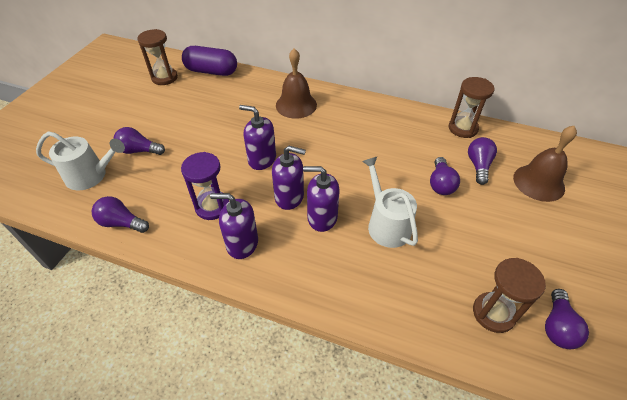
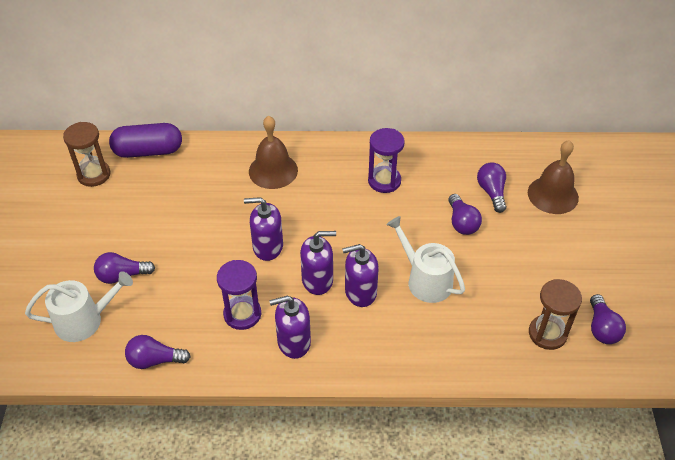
camera: 20 degrees left, 0 degrees up
brown hourglass [449,77,495,138] -> none
none -> purple hourglass [368,128,405,193]

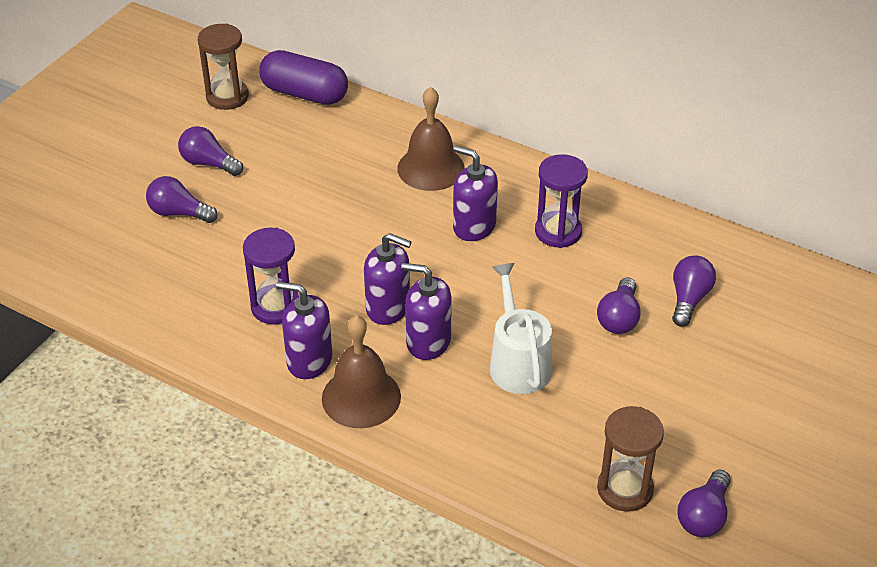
camera: 30 degrees right, 5 degrees down
white watering can [25,271,133,342] -> none
purple light bulb [125,335,191,369] -> purple light bulb moved to [178,126,243,176]
purple soap dispenser [244,197,283,261] -> purple soap dispenser moved to [453,145,498,241]
brown bell [528,140,579,214] -> brown bell moved to [322,315,401,428]

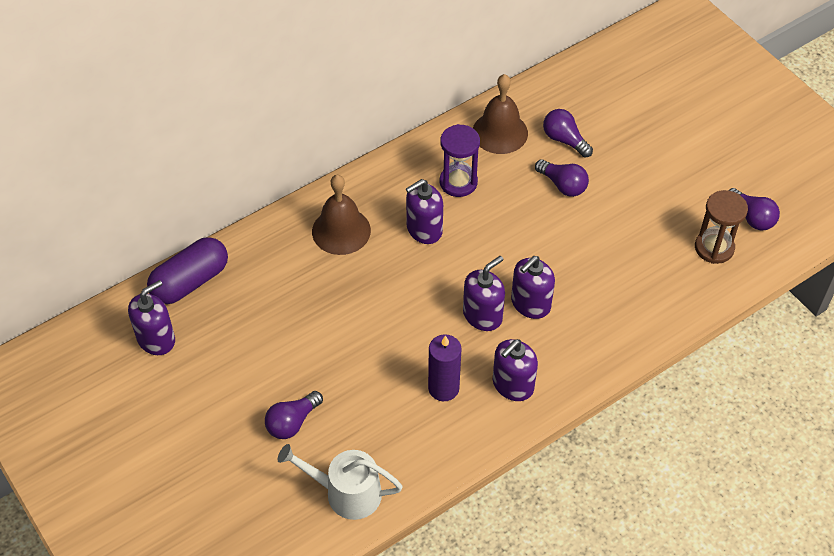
camera: 65 degrees left, 10 degrees up
purple light bulb [178,126,243,176] -> none
brown hourglass [198,24,249,110] -> purple soap dispenser [128,280,175,355]
purple hourglass [243,228,299,325] -> purple candle [428,334,461,401]
brown bell [322,315,401,428] -> brown bell moved to [473,74,528,154]
white watering can [490,263,552,394] -> white watering can moved to [278,444,403,520]

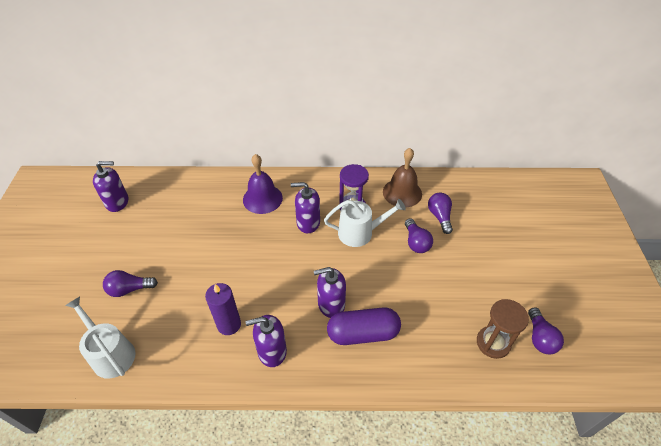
camera: 35 degrees right, 5 degrees down
purple capsule [147,237,228,304] -> purple capsule moved to [327,307,401,345]
brown bell [312,175,371,255] -> purple bell [243,154,283,214]
purple soap dispenser [463,256,505,331] -> none
none -> white watering can [324,199,406,247]

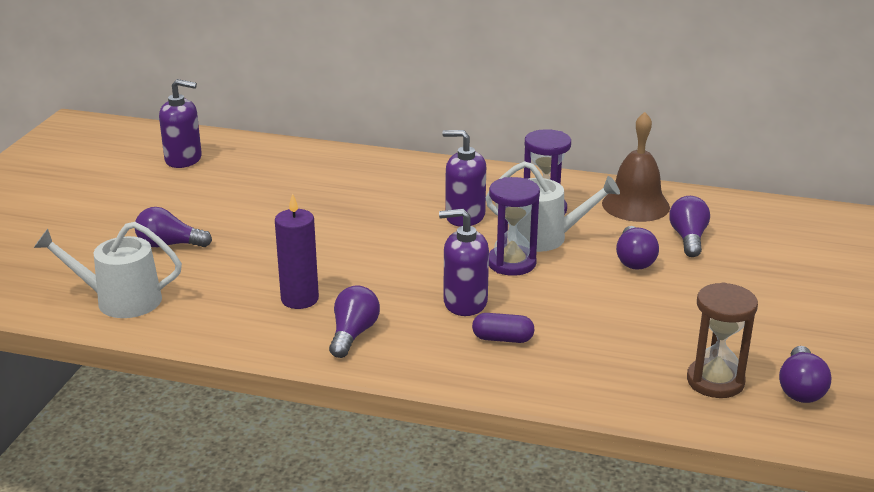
camera: 15 degrees right, 20 degrees down
white watering can [65,296,135,379] -> white watering can turned 60 degrees counterclockwise [34,222,182,318]
purple bell [243,154,283,214] -> none
purple soap dispenser [245,315,287,367] -> purple light bulb [329,285,380,358]
purple capsule [327,307,401,345] -> purple capsule [472,313,534,343], size x0.52
none -> purple hourglass [489,177,540,276]

